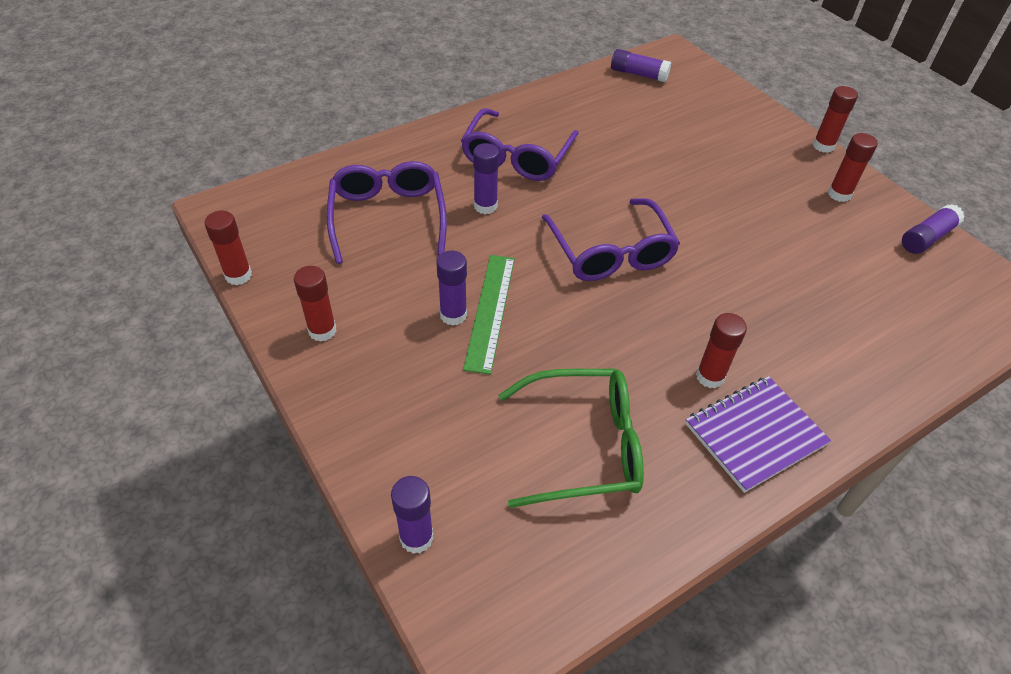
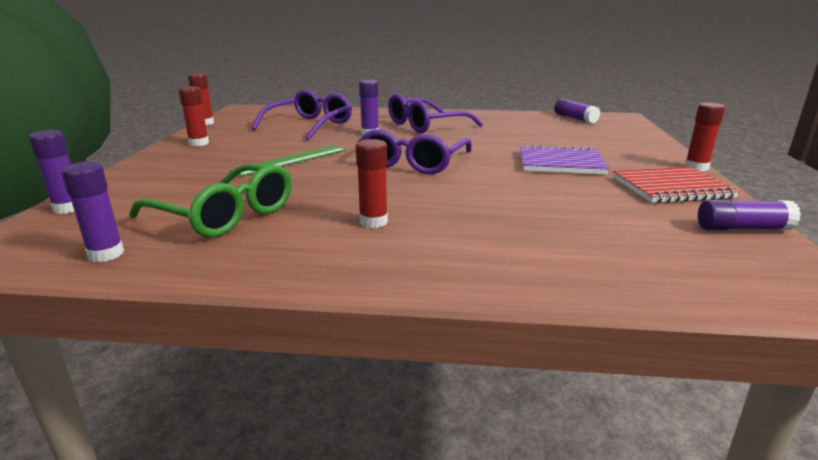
camera: 40 degrees right, 25 degrees down
purple glue stick [436,251,467,326] -> purple glue stick moved to [61,162,124,262]
purple notebook [685,376,831,493] -> purple notebook moved to [520,144,609,174]
red glue stick [828,133,878,202] -> red notebook [613,167,739,203]

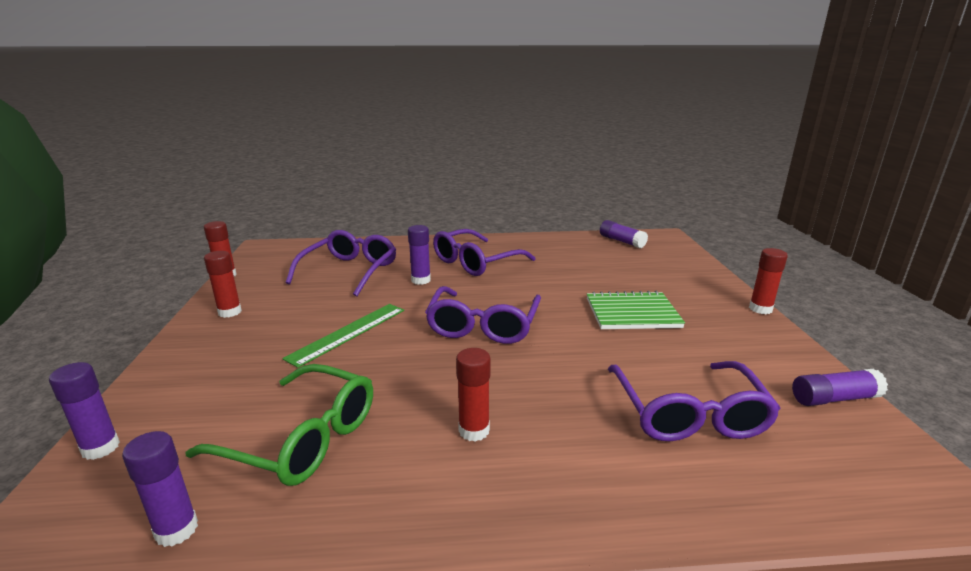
camera: 10 degrees left, 0 degrees up
purple notebook [520,144,609,174] -> green notebook [587,291,685,329]
red notebook [613,167,739,203] -> none
none -> purple glasses [608,361,781,441]

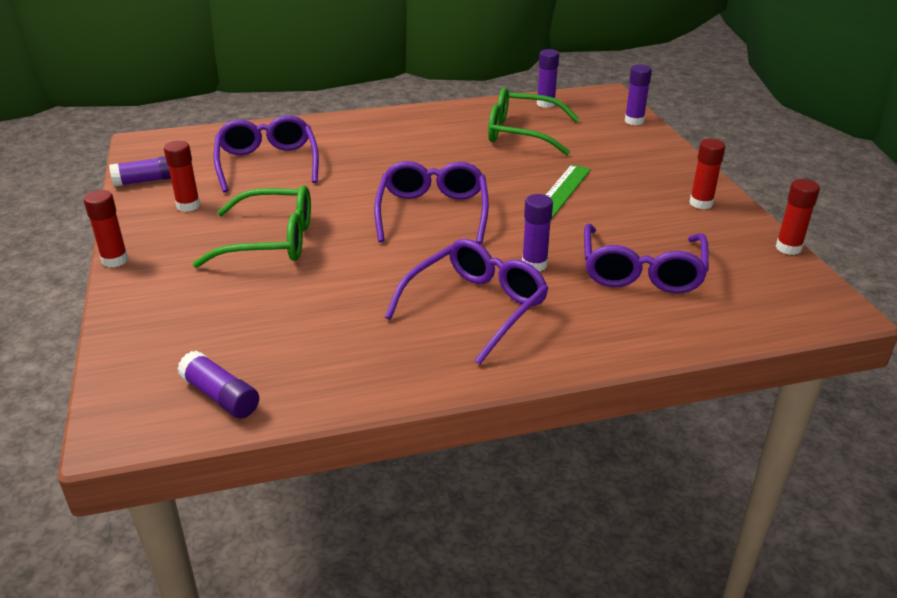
camera: 170 degrees right, 10 degrees up
red glue stick [456,348,491,442] -> red glue stick moved to [164,141,200,212]
green notebook [587,291,685,329] -> green glasses [193,185,311,268]

